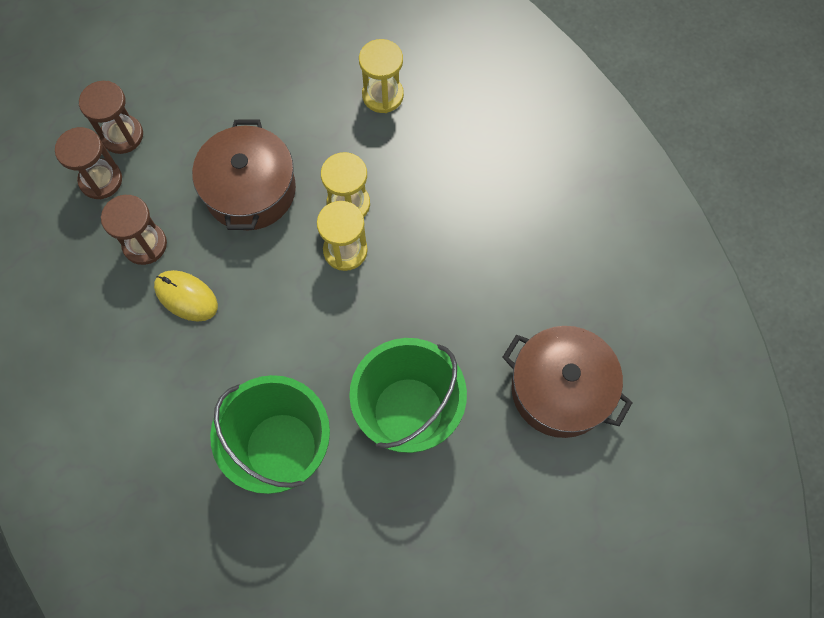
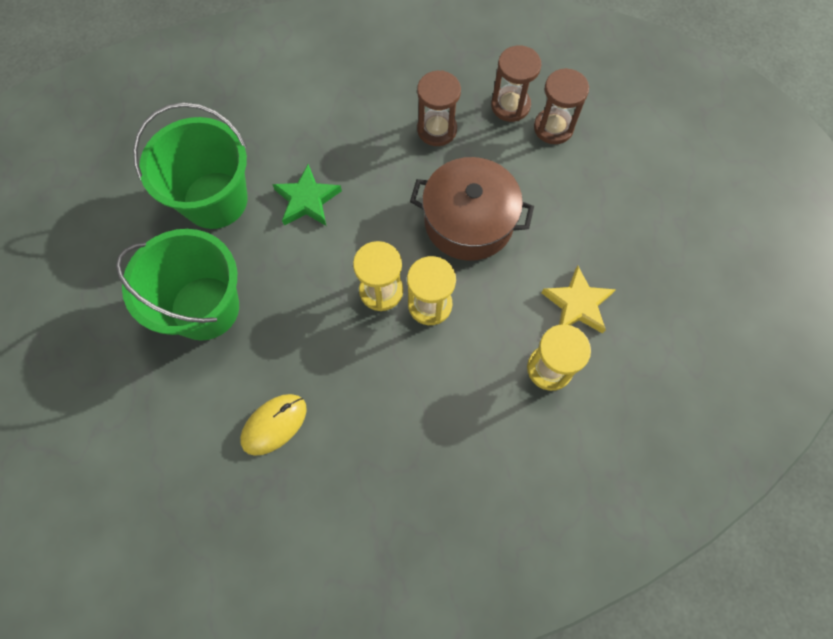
camera: 105 degrees right, 0 degrees up
yellow mouse [154,270,218,322] -> yellow mouse moved to [240,394,307,456]
brown pot [502,326,633,438] -> none
none -> green star [272,164,342,226]
none -> yellow star [542,266,616,334]

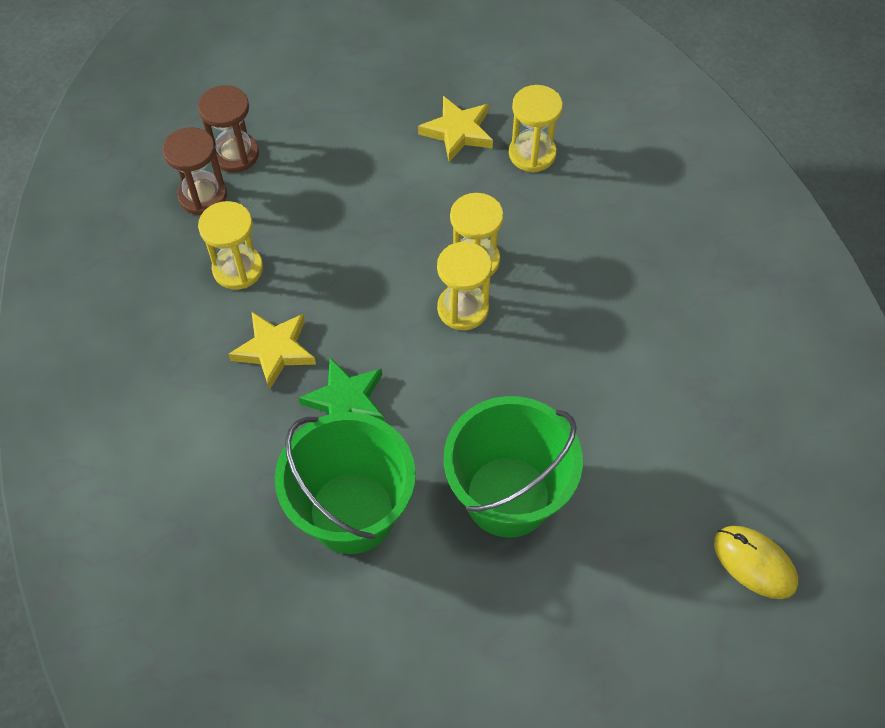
camera: 95 degrees left, 10 degrees down
yellow mouse [240,394,307,456] -> yellow mouse moved to [714,526,798,599]
brown pot [410,157,534,261] -> none
brown hourglass [417,70,461,146] -> yellow hourglass [198,201,263,290]
none -> yellow star [228,311,316,390]

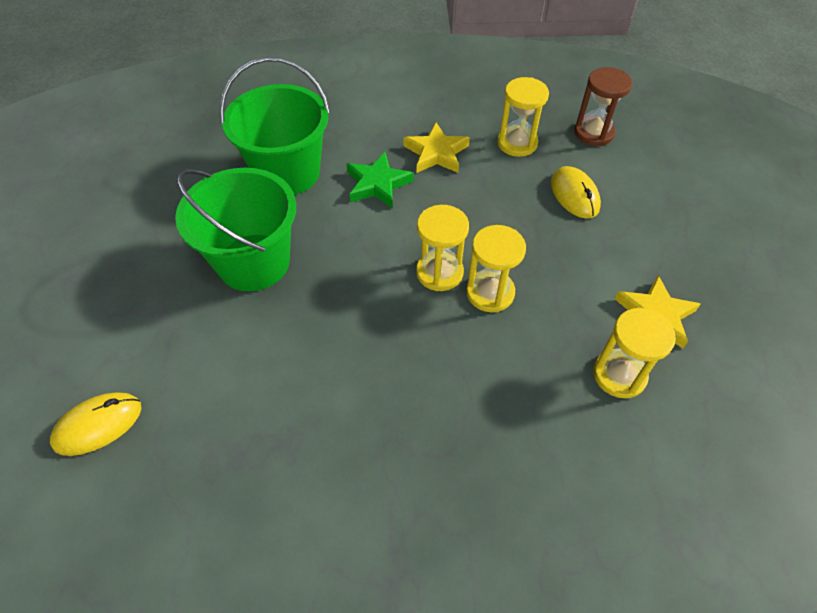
camera: 105 degrees right, 5 degrees down
brown hourglass [198,85,259,173] -> none
none -> yellow mouse [551,166,601,218]

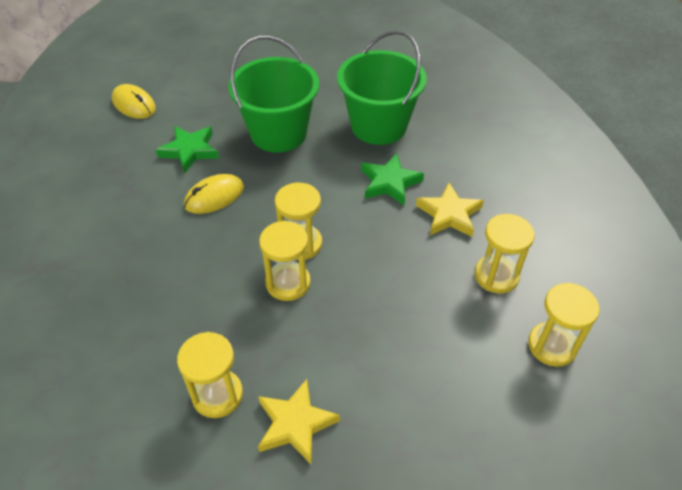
camera: 75 degrees right, 5 degrees down
yellow mouse [551,166,601,218] -> yellow mouse moved to [184,174,244,214]
brown hourglass [574,67,632,146] -> yellow hourglass [528,283,600,367]
none -> green star [156,126,219,174]

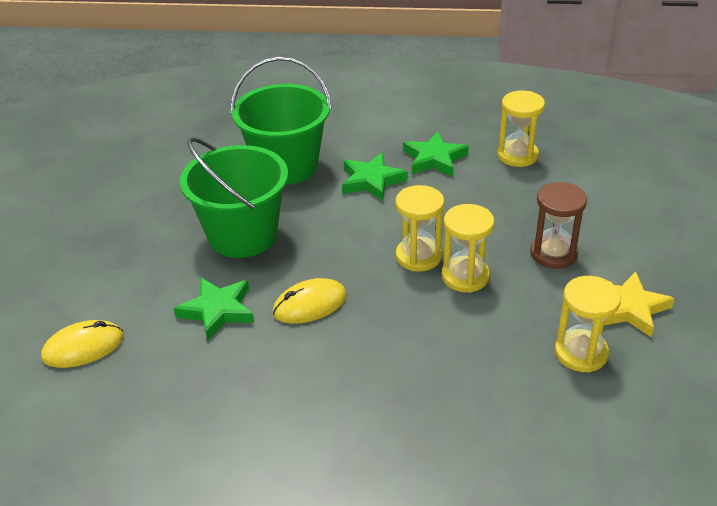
camera: 65 degrees left, 10 degrees down
yellow mouse [184,174,244,214] -> yellow mouse turned 75 degrees clockwise [273,278,347,324]
yellow star [416,183,484,237] -> green star [403,131,469,176]
yellow hourglass [528,283,600,367] -> none
none -> brown hourglass [530,182,587,269]

